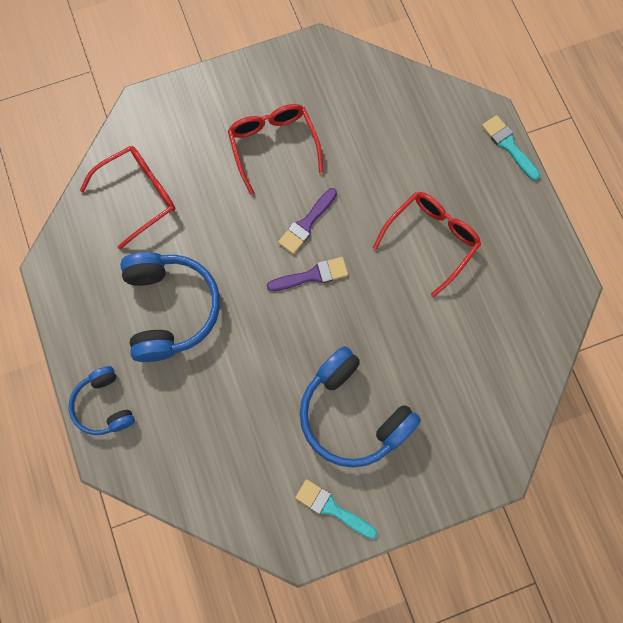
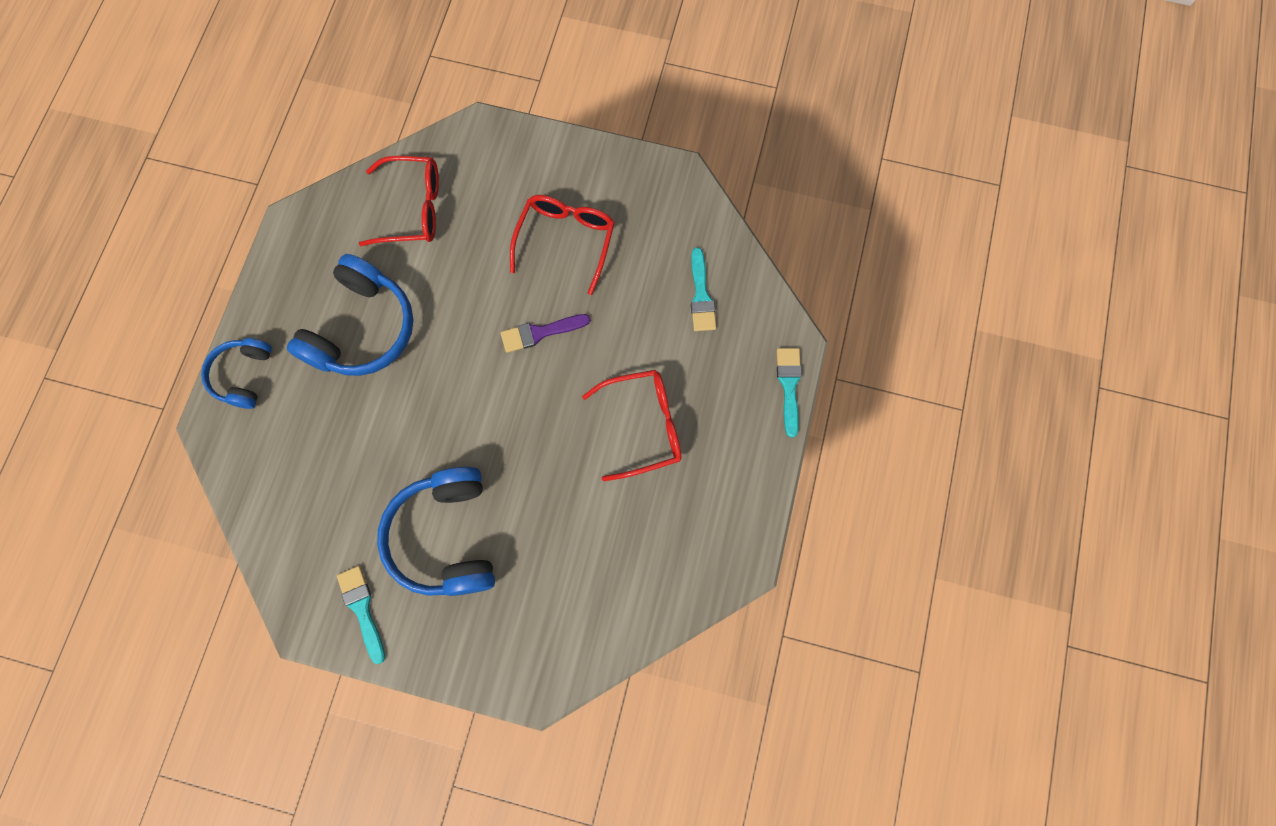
camera: 35 degrees right, 0 degrees up
purple brush [267,257,348,291] -> none
none -> turquoise brush [691,247,716,331]

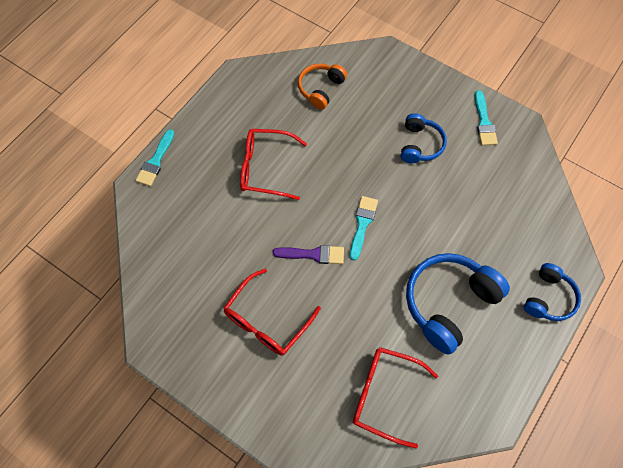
camera: 160 degrees left, 10 degrees down
blue headphones [377,467,495,596] -> blue headphones [401,113,447,163], size x0.59
turquoise brush [691,247,716,331] -> turquoise brush moved to [350,196,378,261]
none -> orange headphones [298,63,347,110]

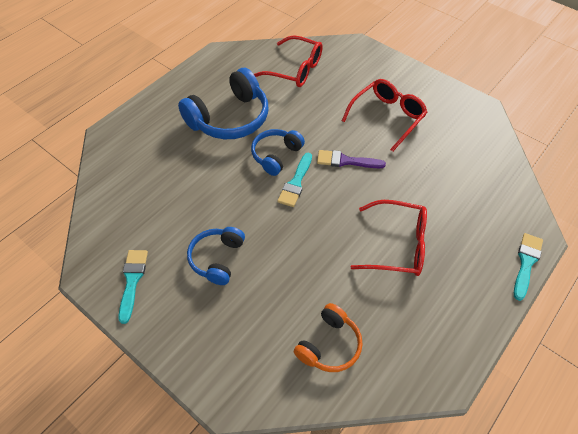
camera: 175 degrees left, 10 degrees down
blue headphones [524,263,581,321] -> blue headphones moved to [251,129,305,176]

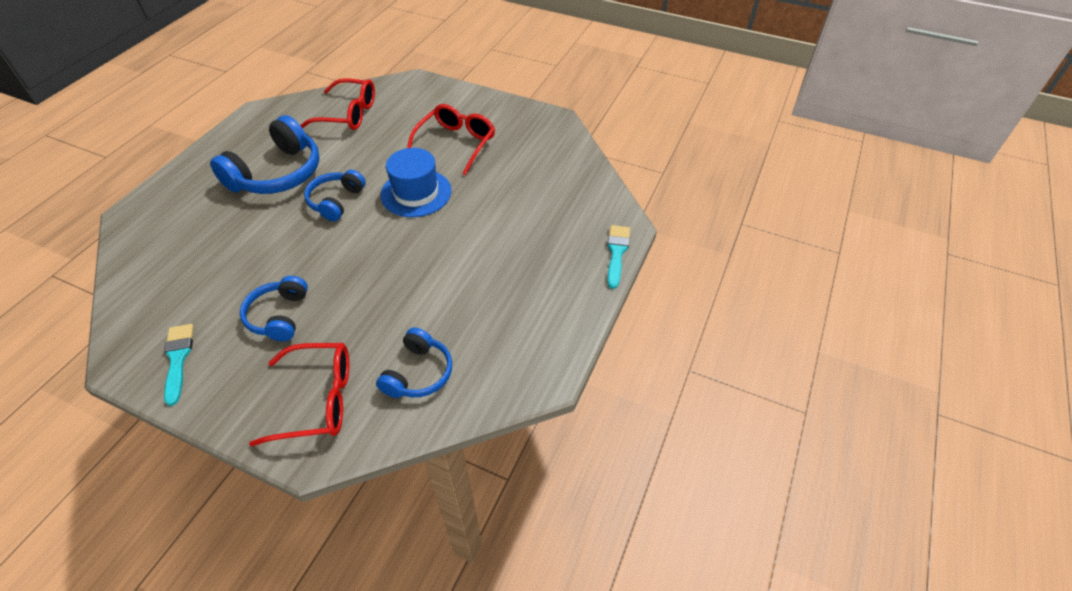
camera: 15 degrees left, 5 degrees down
turquoise brush [277,153,312,207] -> none
orange headphones [294,303,363,372] -> blue headphones [376,327,452,398]
purple brush [317,150,386,168] -> blue hat [380,148,452,217]
red glasses [351,200,427,276] -> red glasses moved to [249,343,349,446]

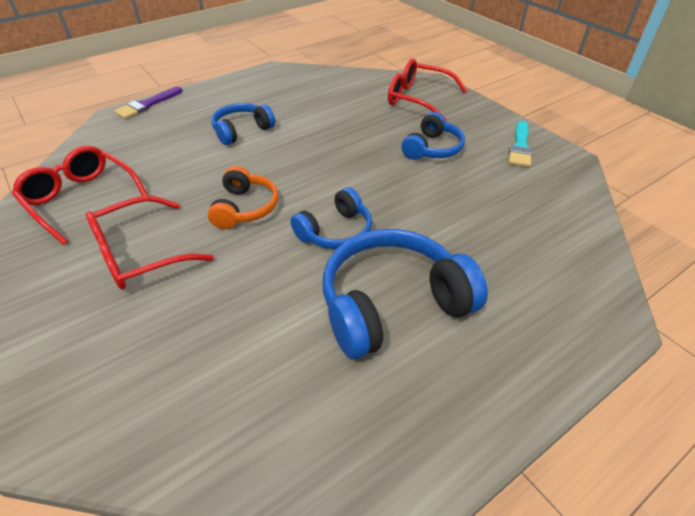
camera: 150 degrees left, 5 degrees down
red glasses [300,78,375,130] -> red glasses moved to [12,146,148,245]
blue headphones [376,327,452,398] -> blue headphones moved to [211,103,275,145]
blue hat [380,148,452,217] -> orange headphones [208,166,278,229]
turquoise brush [607,225,630,289] -> purple brush [114,87,182,119]

